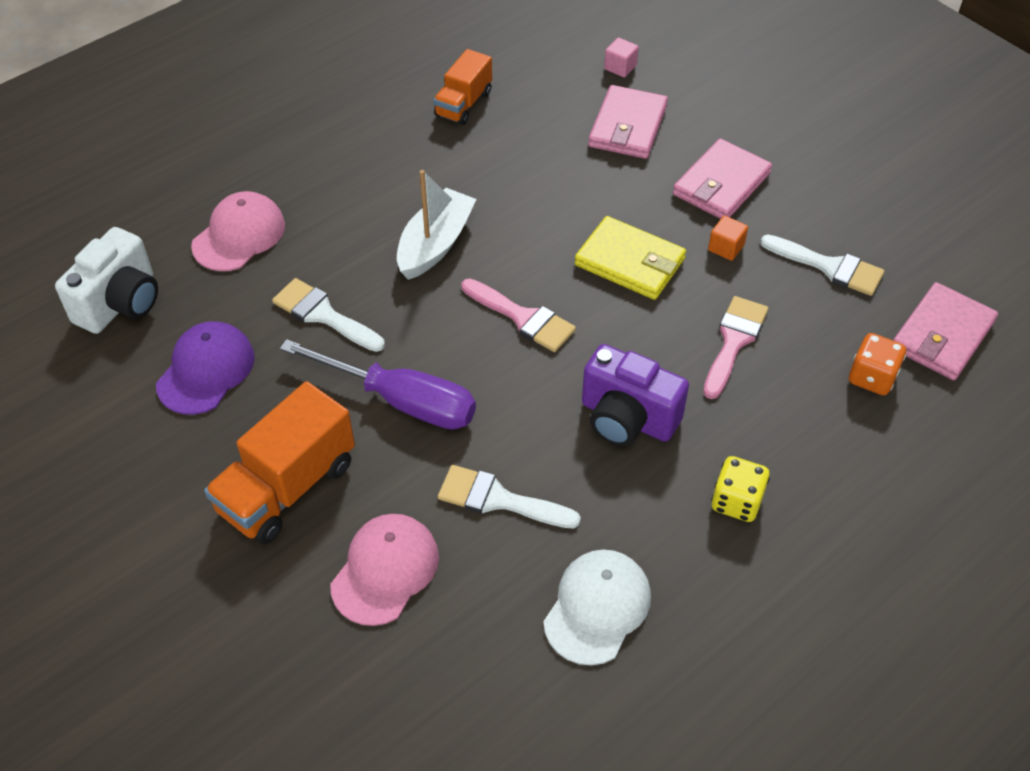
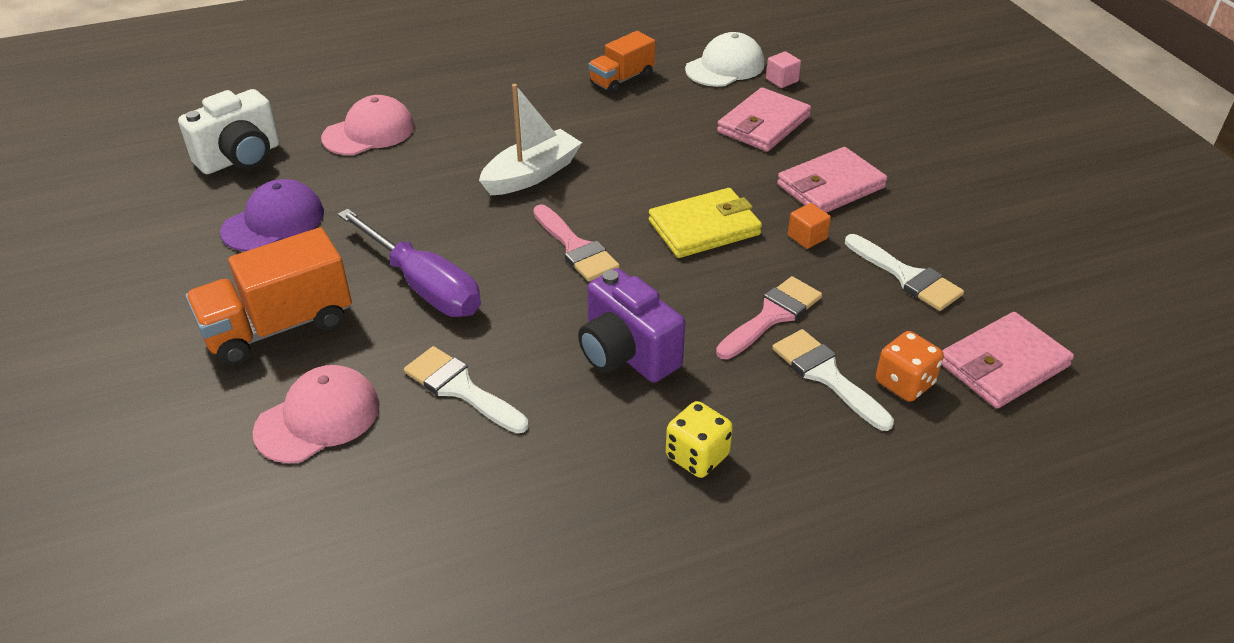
camera: 20 degrees right, 10 degrees down
white brush [272,278,385,352] -> white brush moved to [772,329,894,431]
white cap [543,549,651,665] -> white cap moved to [685,32,765,87]
yellow wallet [575,216,686,300] -> yellow wallet turned 75 degrees counterclockwise [649,188,762,258]

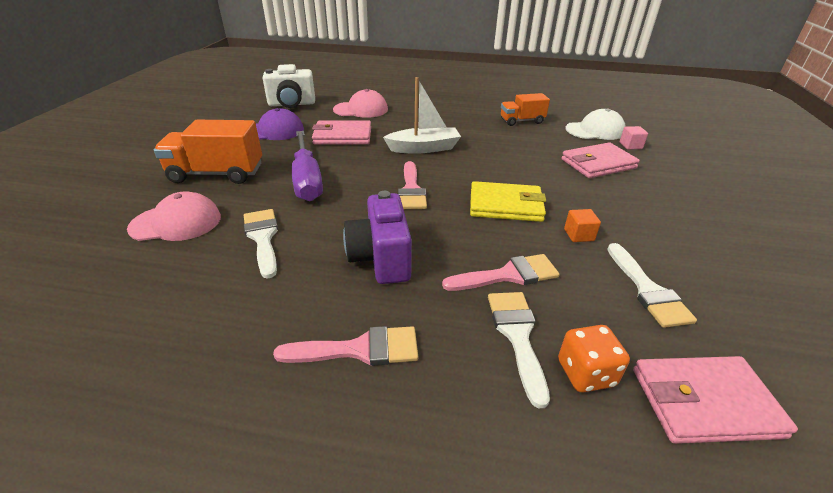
camera: 30 degrees right, 5 degrees down
yellow dice [666,401,733,478] -> pink brush [273,326,418,366]
pink wallet [777,147,887,213] -> pink wallet moved to [312,120,371,145]

